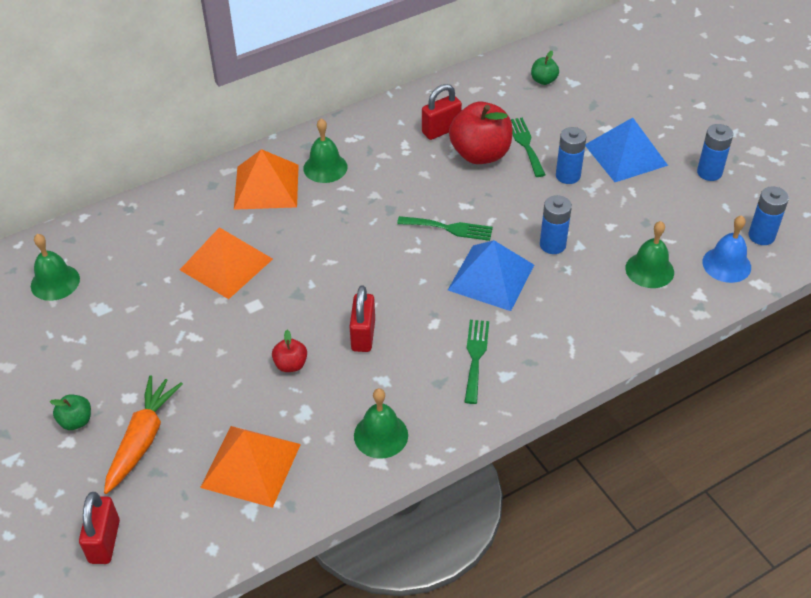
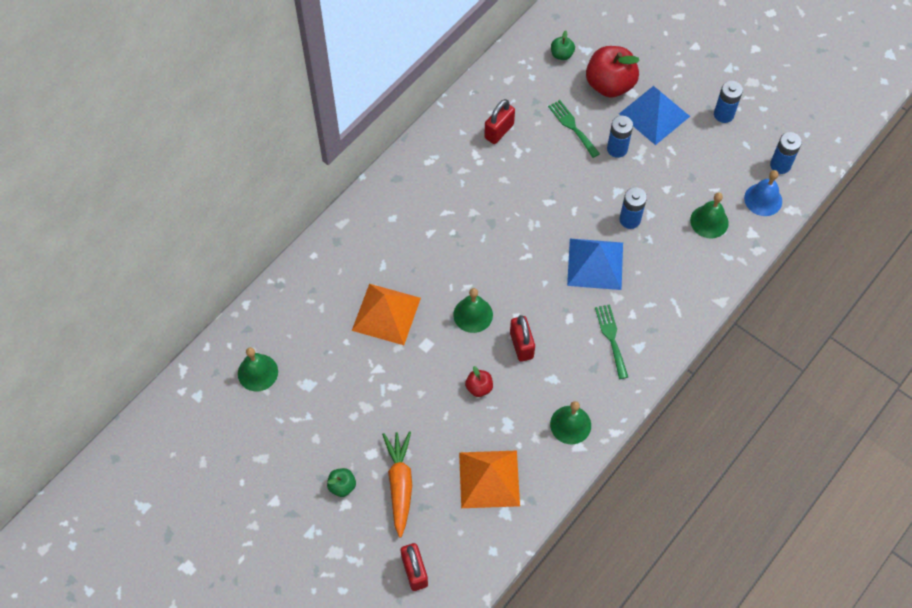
camera: 20 degrees left, 15 degrees up
orange pyramid [234,149,299,210] -> none
green bell [303,118,348,183] -> green bell moved to [453,288,493,333]
green fork [397,216,493,241] -> none
red apple [449,102,513,164] -> red apple moved to [586,46,640,98]

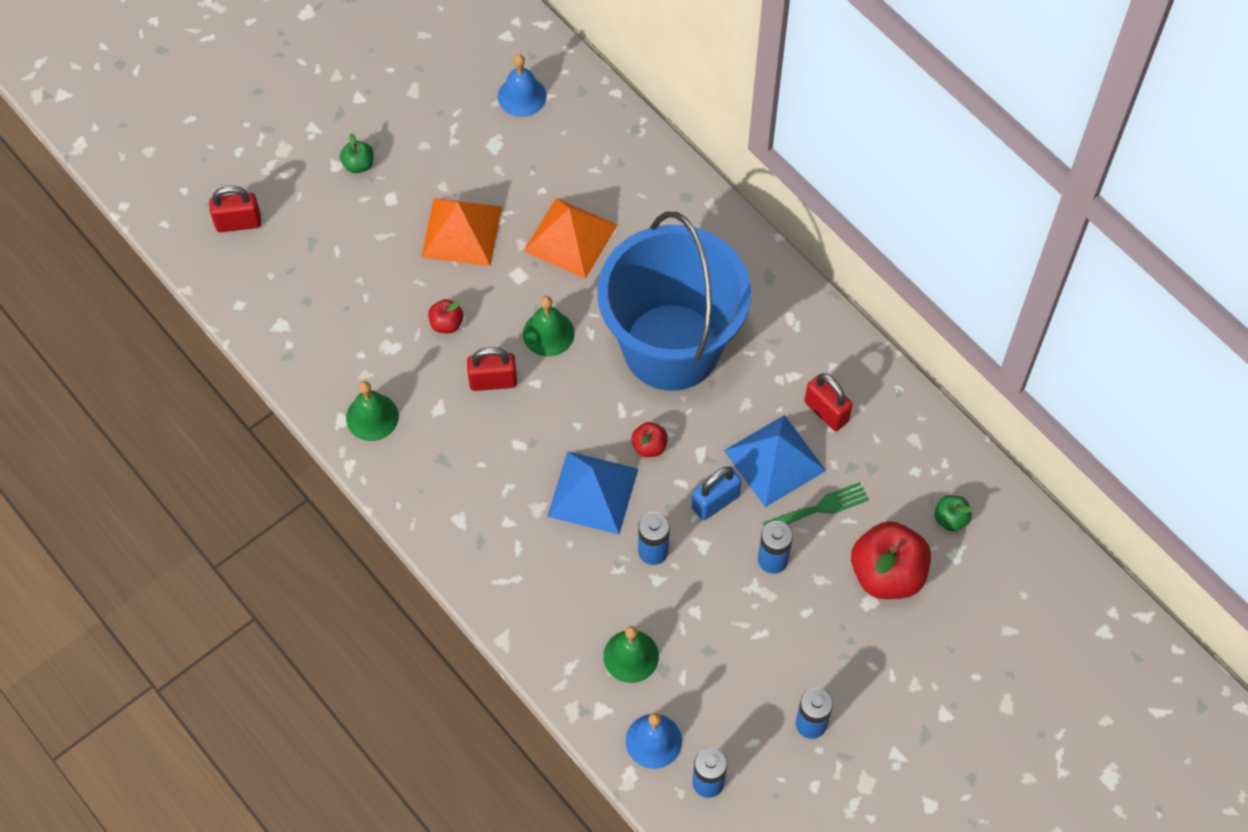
camera: 100 degrees right, 0 degrees up
green bell [238,347,278,391] -> blue bell [498,54,547,117]
orange carrot [382,431,412,538] -> none
orange pyramid [459,451,520,508] -> orange pyramid moved to [421,198,502,266]
green fork [595,304,628,379] -> none
blue pyramid [619,86,690,145] -> blue pyramid moved to [724,415,826,507]
none -> blue bucket [597,212,751,391]
none -> red apple [632,422,668,457]
none -> blue padlock [692,466,742,520]

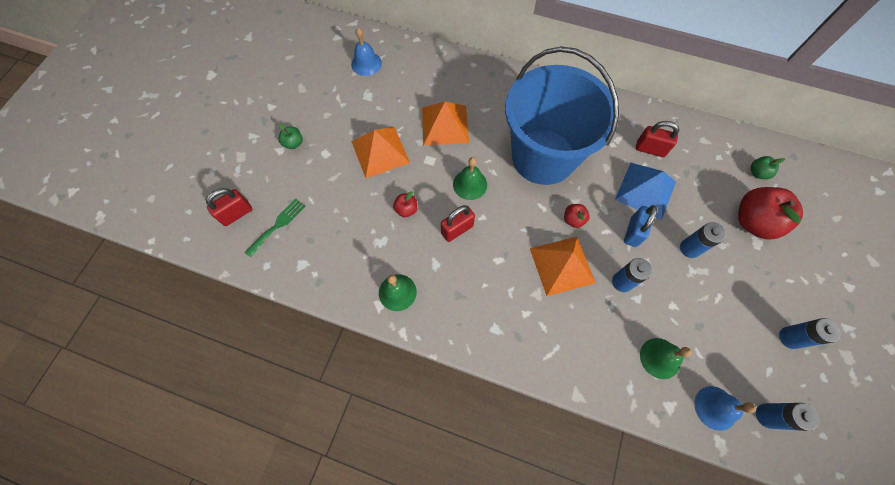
camera: 30 degrees left, 5 degrees up
blue pyramid [547,451,638,534] -> orange pyramid [530,237,596,296]
green fork [763,482,869,526] -> green fork moved to [245,198,306,257]

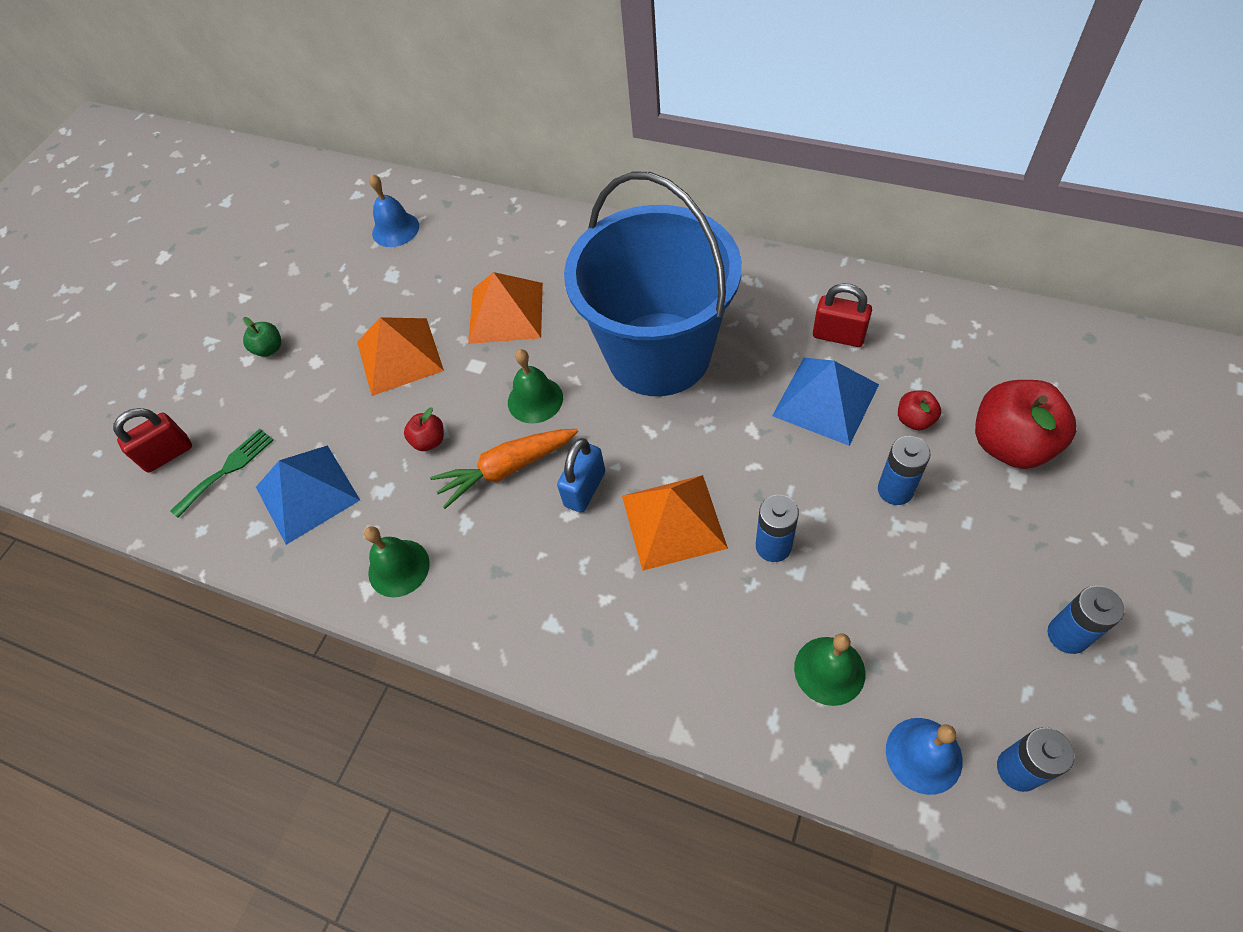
camera: 10 degrees right, 10 degrees down
red padlock [441,205,475,242] -> orange carrot [430,429,578,509]
red apple [564,204,589,228] -> red apple moved to [898,390,941,430]
blue padlock [624,205,657,247] -> blue padlock moved to [557,438,605,513]
green apple [751,156,785,179] -> none
none -> blue pyramid [256,445,360,545]

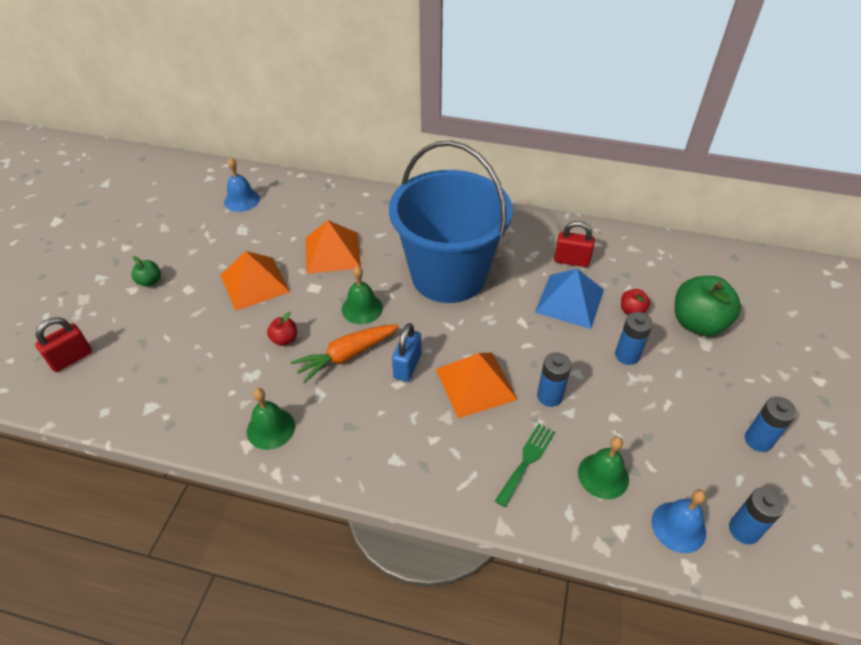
camera: 15 degrees left, 10 degrees down
green fork [170,429,274,518] -> green fork moved to [495,424,555,507]
blue pyramid [256,445,360,545] -> none
red apple [975,380,1076,469] -> green apple [675,276,741,336]

